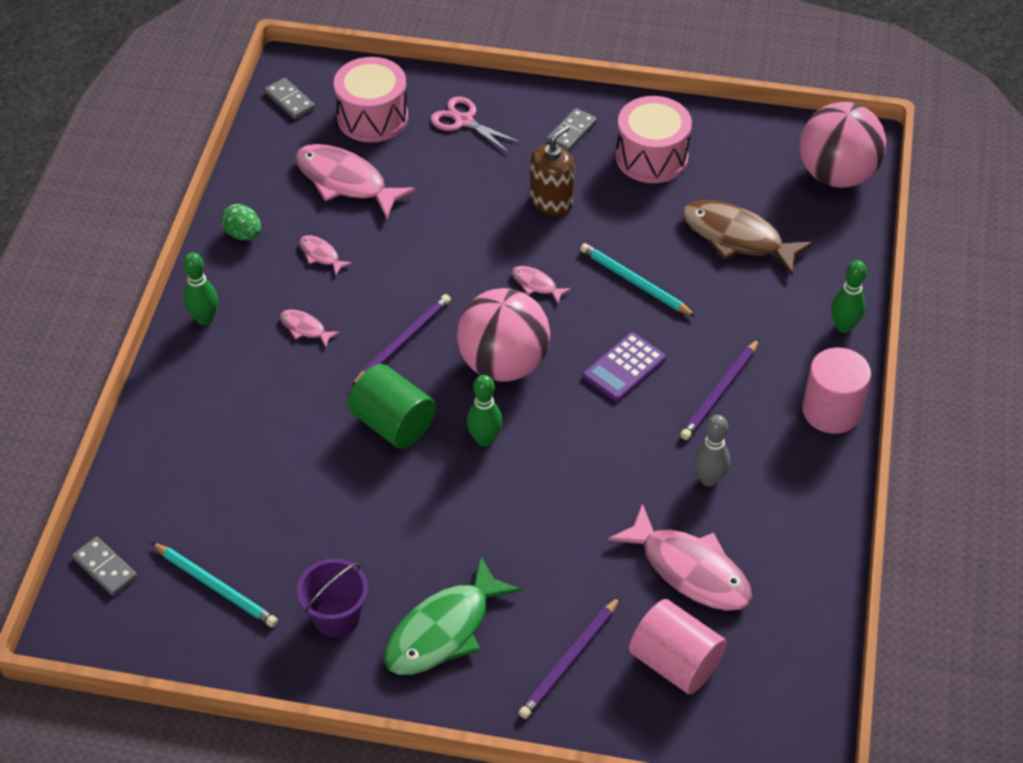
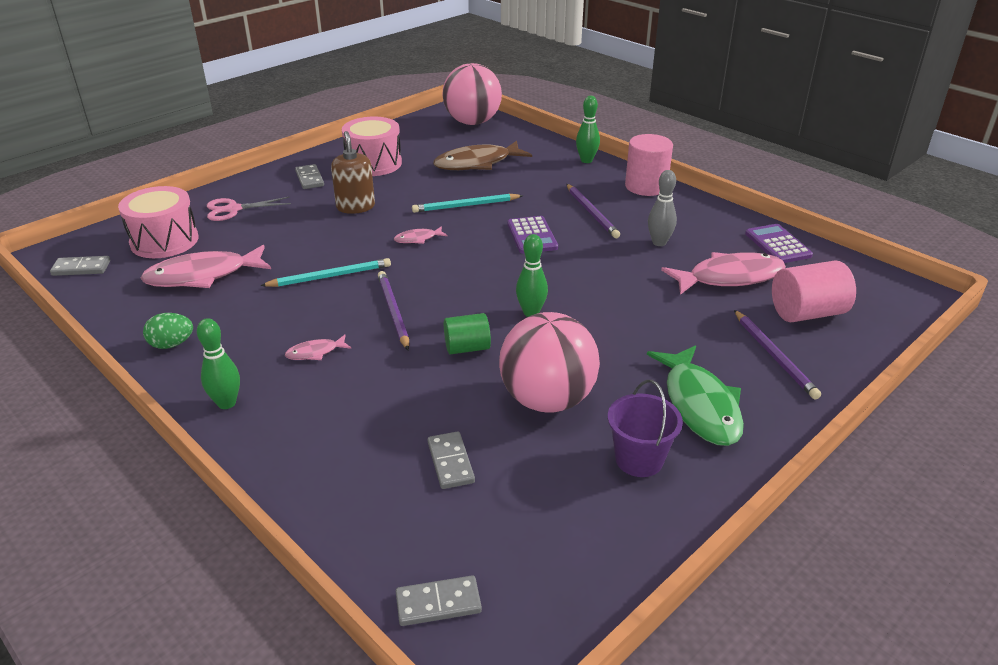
camera: 55 degrees left, 15 degrees down
turquoise pencil [151,542,278,627] -> turquoise pencil moved to [260,258,391,287]
pink fish [299,235,352,275] -> none
green cylinder [348,364,436,449] -> green cylinder [444,313,491,354], size x0.64
pink ball [457,288,550,382] -> pink ball moved to [499,312,600,413]
none -> grey domino [428,431,475,489]
none -> purple calculator [745,224,813,263]

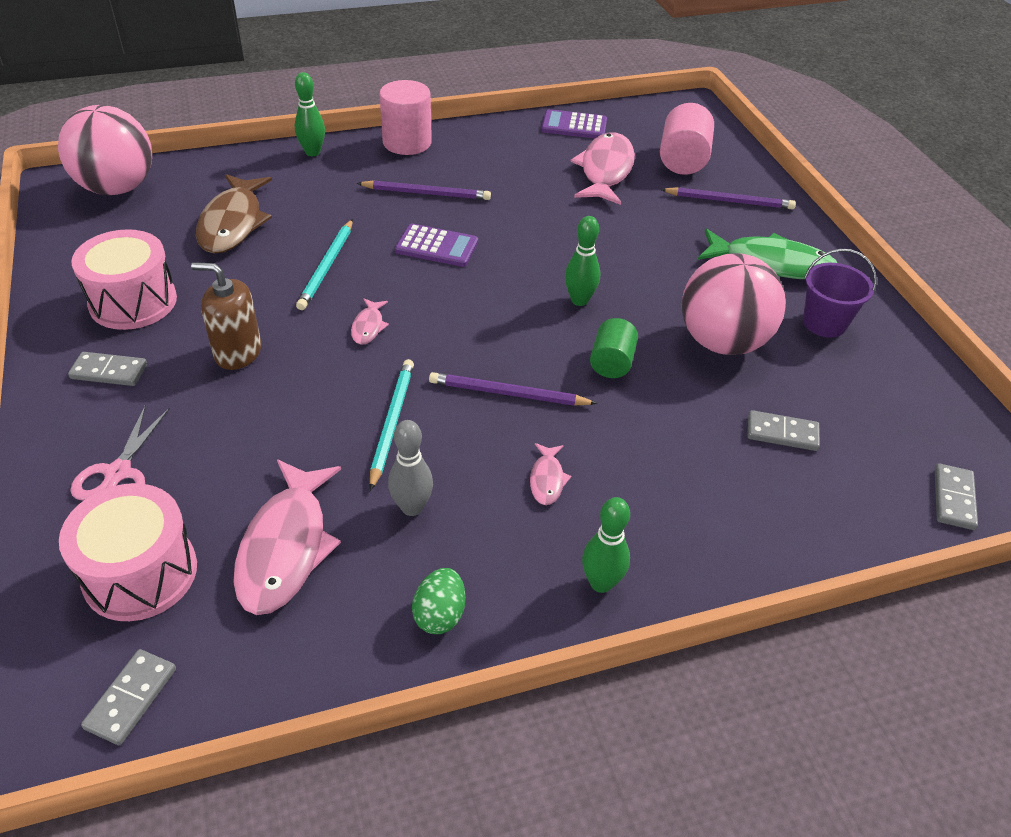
camera: 65 degrees left, 10 degrees up
grey bowling pin [648,170,677,246] -> grey bowling pin moved to [388,420,433,516]

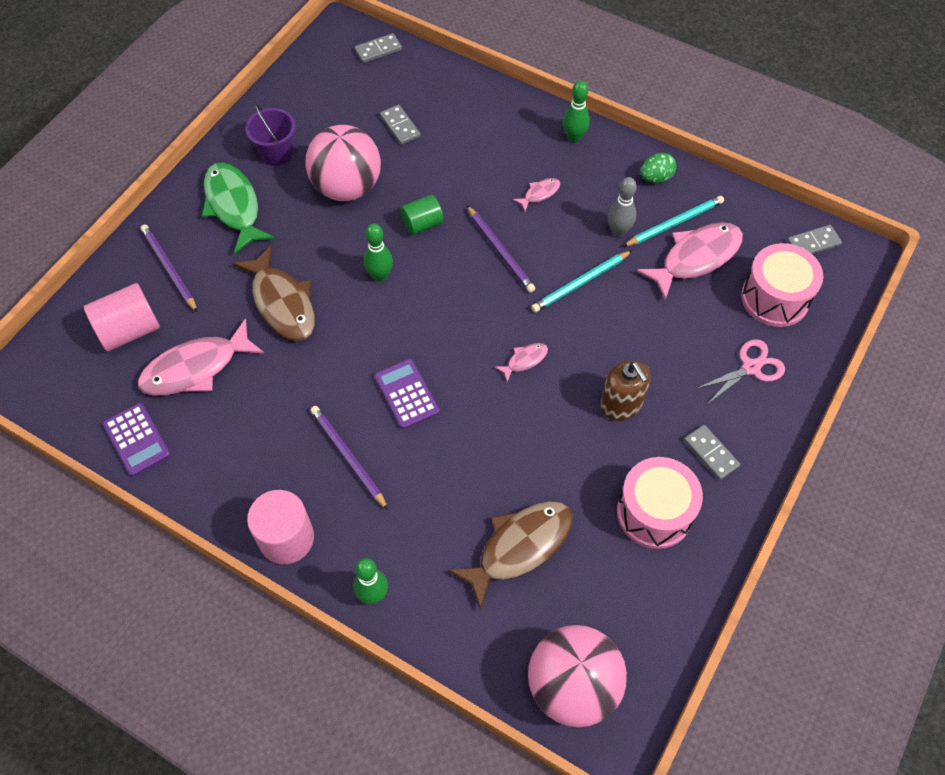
camera: 130 degrees left, 15 degrees up
turquoise pencil [296,219,353,310] -> turquoise pencil moved to [622,196,724,247]
none -> brown fish [233,245,315,341]

